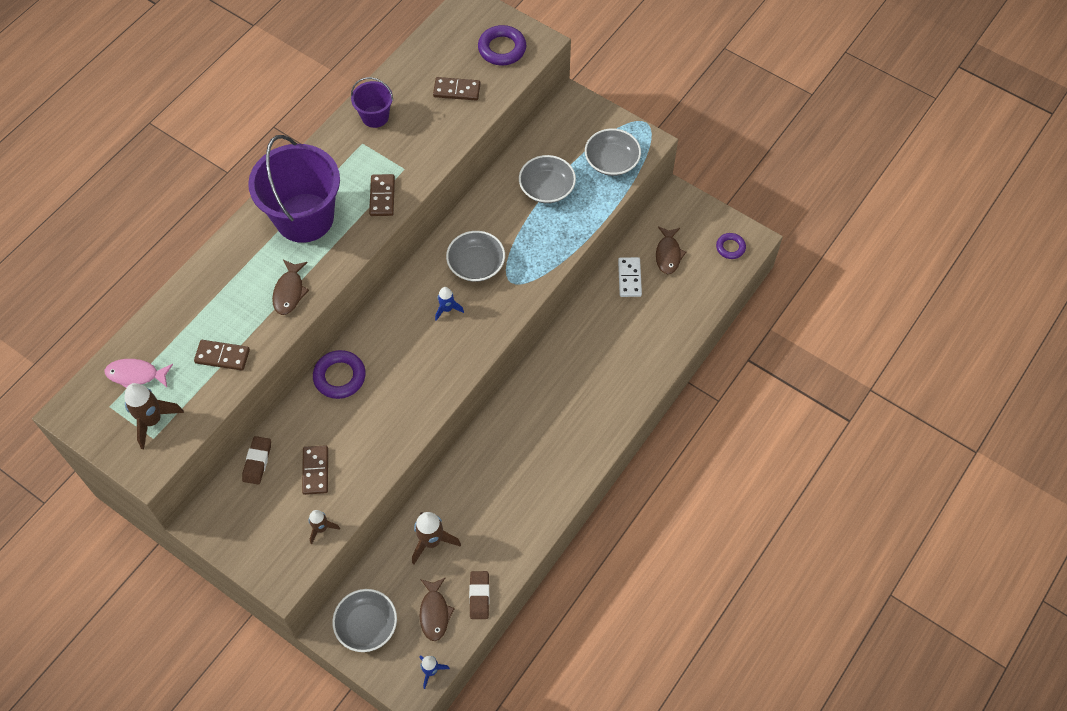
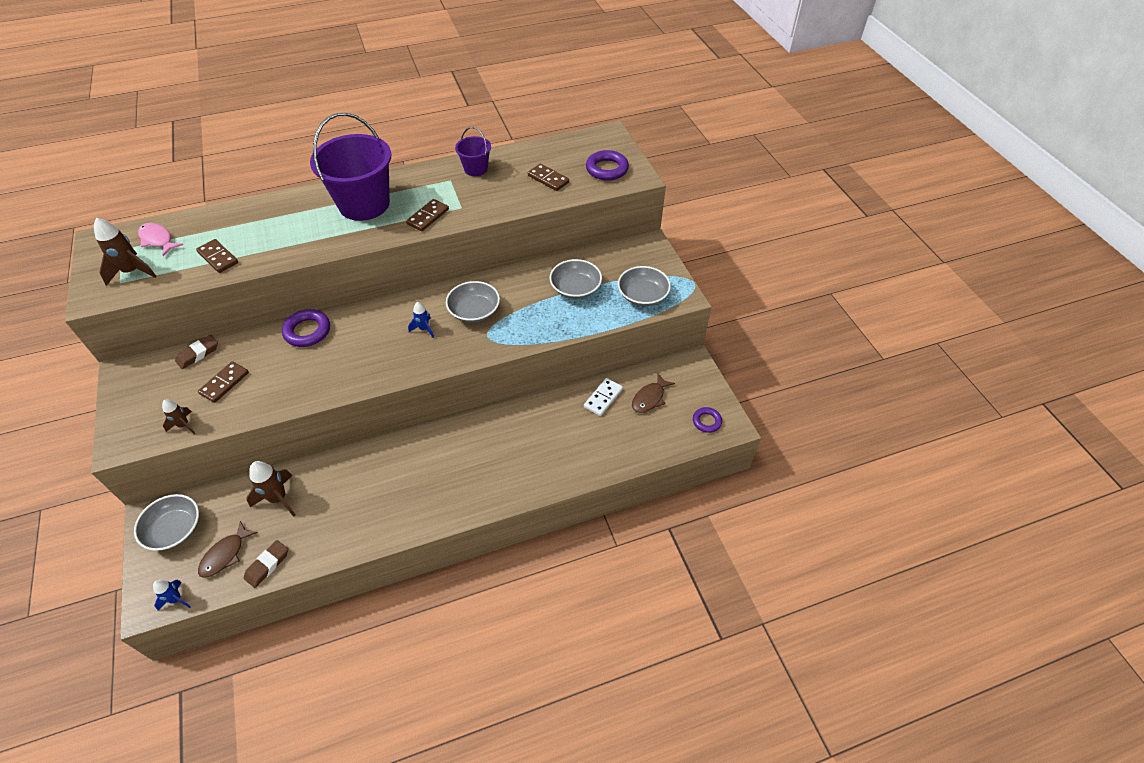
camera: 35 degrees right, 10 degrees down
brown fish [272,259,309,315] -> none

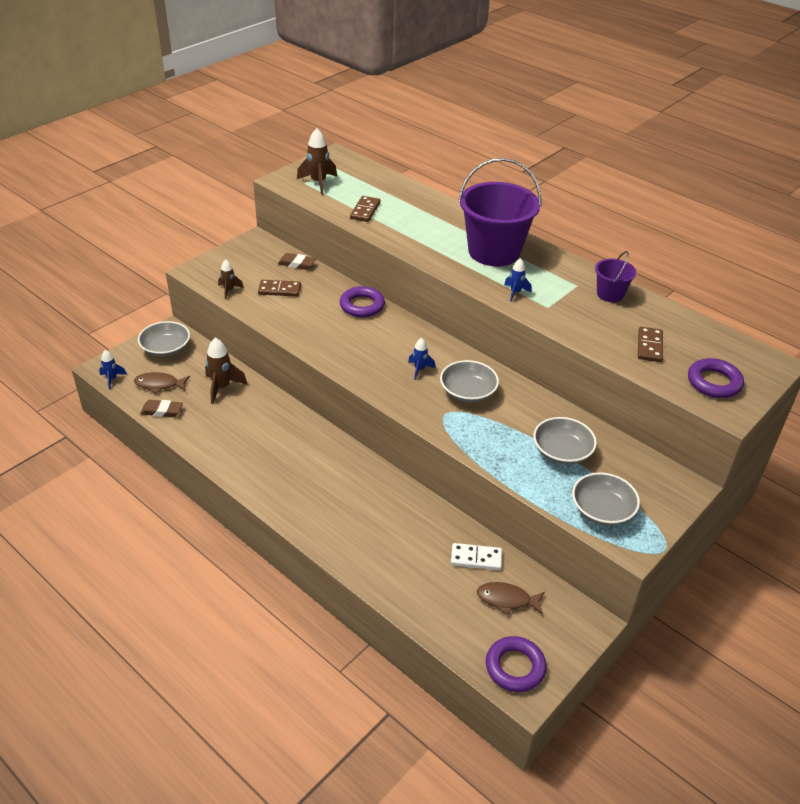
camera: 60 degrees right, 10 degrees down
pink fish [138,223,183,256] -> none
brown domino [406,199,449,231] -> blue rocket [504,258,532,302]
purple ring [693,407,722,433] -> purple ring [486,636,547,692], size x1.59

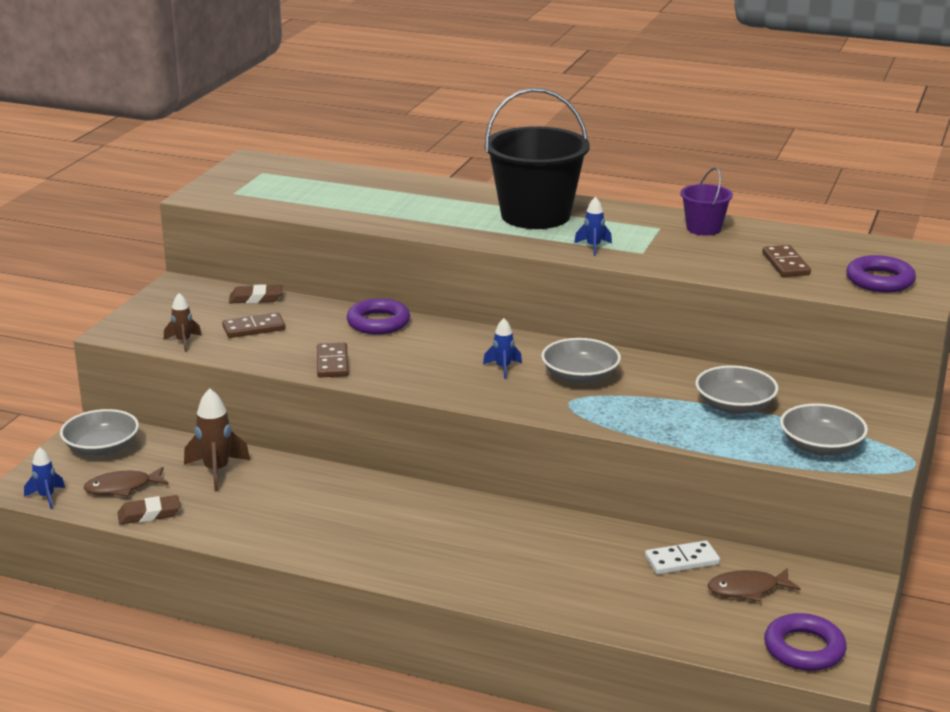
camera: 20 degrees left, 15 degrees down
brown rocket [297,128,337,195] -> none
brown domino [350,196,380,222] -> brown domino moved to [317,343,349,377]
purple bucket [458,158,542,266] -> black bucket [485,88,590,229]

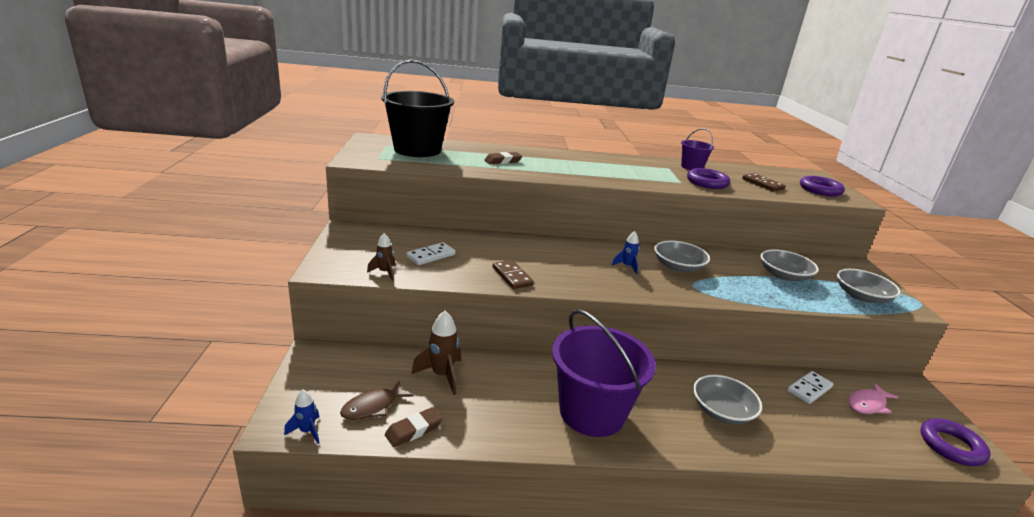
camera: 25 degrees left, 0 degrees up
grey bowl [60,409,139,456] -> grey bowl moved to [693,375,762,424]
brown domino [222,312,286,338] -> white domino [406,242,456,265]
brown eraser [229,284,282,304] -> brown eraser moved to [485,152,522,164]
purple ring [347,298,410,335] -> purple ring moved to [687,168,730,189]
black bucket [485,88,590,229] -> black bucket moved to [381,60,454,157]
blue rocket [574,197,612,256] -> none
brown fish [708,568,801,602] -> pink fish [848,383,899,414]
none -> purple bucket [552,309,656,437]

